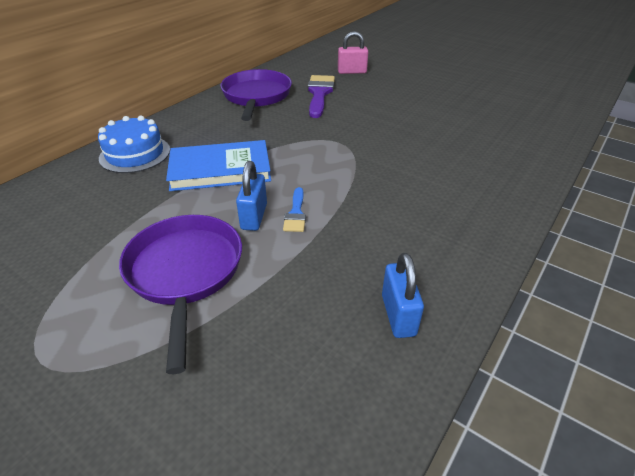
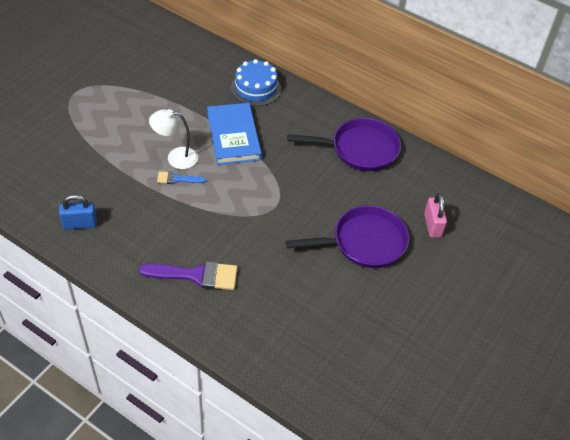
camera: 85 degrees right, 10 degrees up
purple pan [119,215,242,374] -> purple pan moved to [286,206,409,268]
blue padlock [236,161,267,231] -> white lamp [149,109,198,169]
purple brush [308,75,335,118] -> purple brush moved to [139,261,237,290]

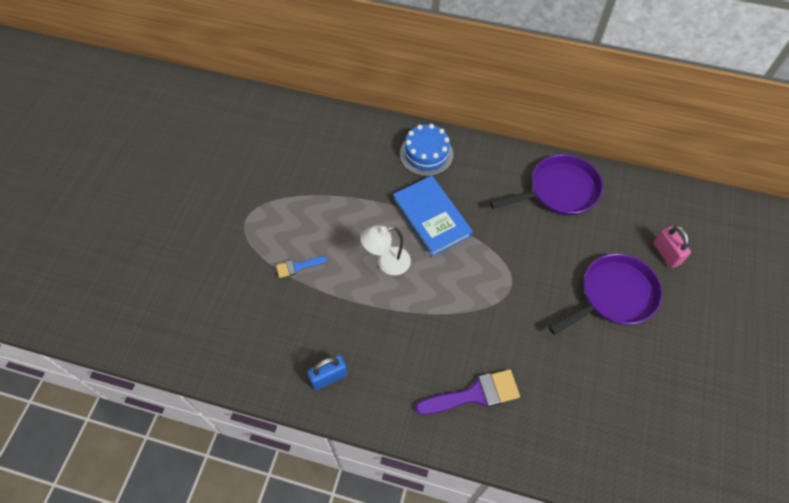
camera: 15 degrees left, 10 degrees up
blue brush [157,171,206,184] -> blue brush moved to [276,256,328,278]

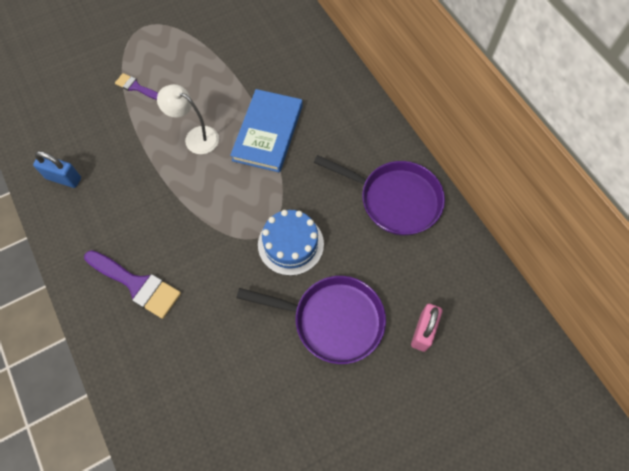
camera: 45 degrees right, 5 degrees up
blue brush [276,256,328,278] -> purple brush [115,73,158,100]
blue cake [400,124,453,176] -> blue cake moved to [258,210,324,276]

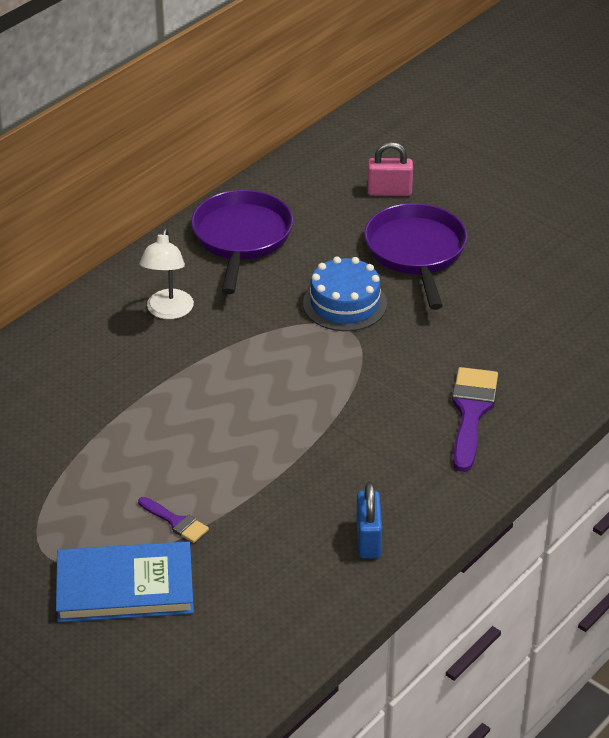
camera: 110 degrees left, 25 degrees down
purple brush [115,73,158,100] -> purple brush turned 60 degrees counterclockwise [138,497,209,543]
white lamp [157,84,219,154] -> white lamp moved to [139,228,194,319]
blue book [230,89,303,172] -> blue book moved to [56,541,194,622]

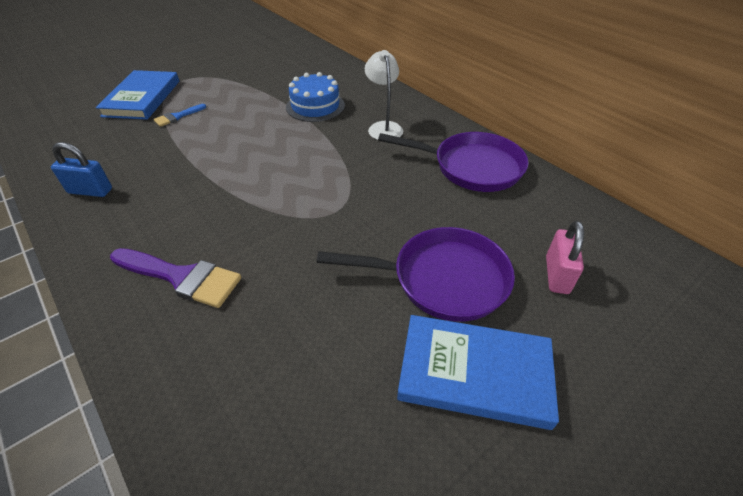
camera: 100 degrees right, 5 degrees up
purple brush [138,497,209,543] -> blue brush [154,104,206,127]
white lamp [139,228,194,319] -> white lamp turned 60 degrees clockwise [365,50,403,140]
blue cake [303,257,387,331] -> blue cake moved to [286,72,345,122]
none -> blue book [397,315,559,430]

